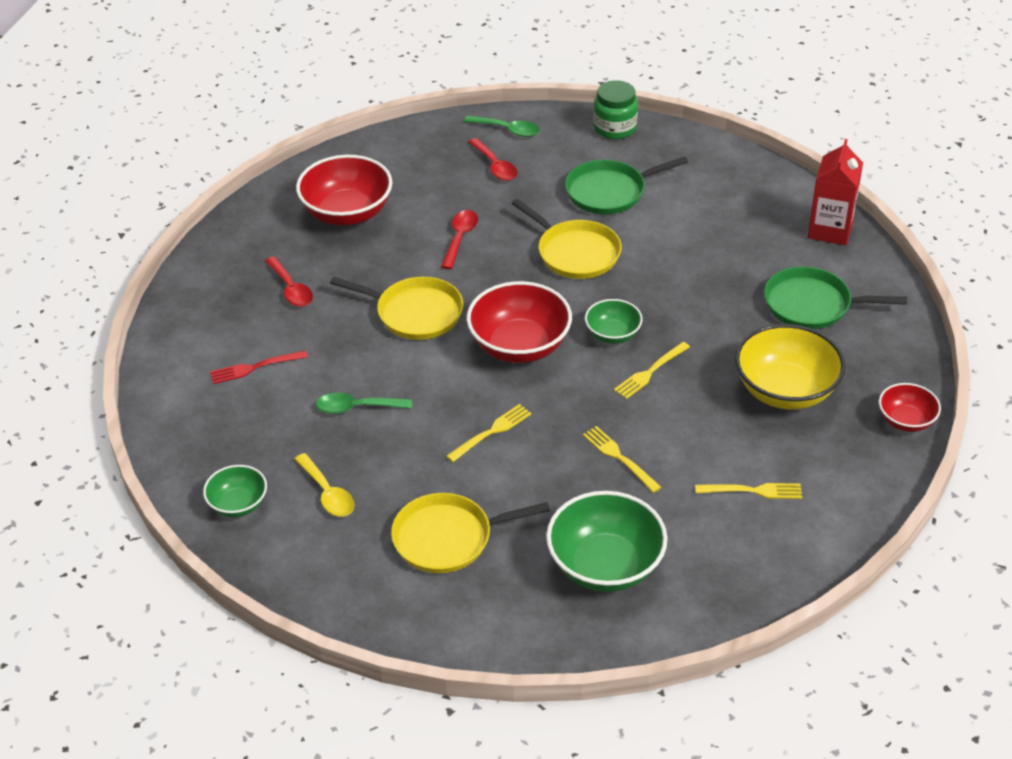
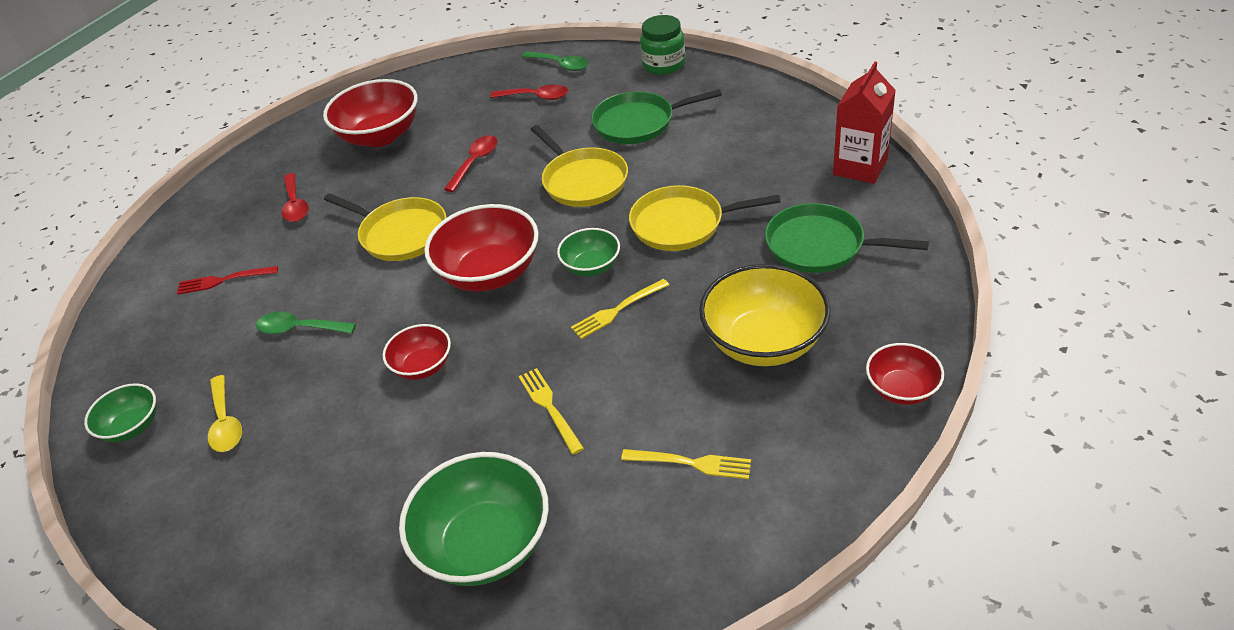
camera: 15 degrees right, 0 degrees up
yellow pan [391,493,550,573] -> yellow pan moved to [629,185,781,251]
yellow fork [446,404,531,462] -> red bowl [383,324,451,380]
red spoon [469,138,518,181] -> red spoon turned 60 degrees counterclockwise [490,85,568,100]

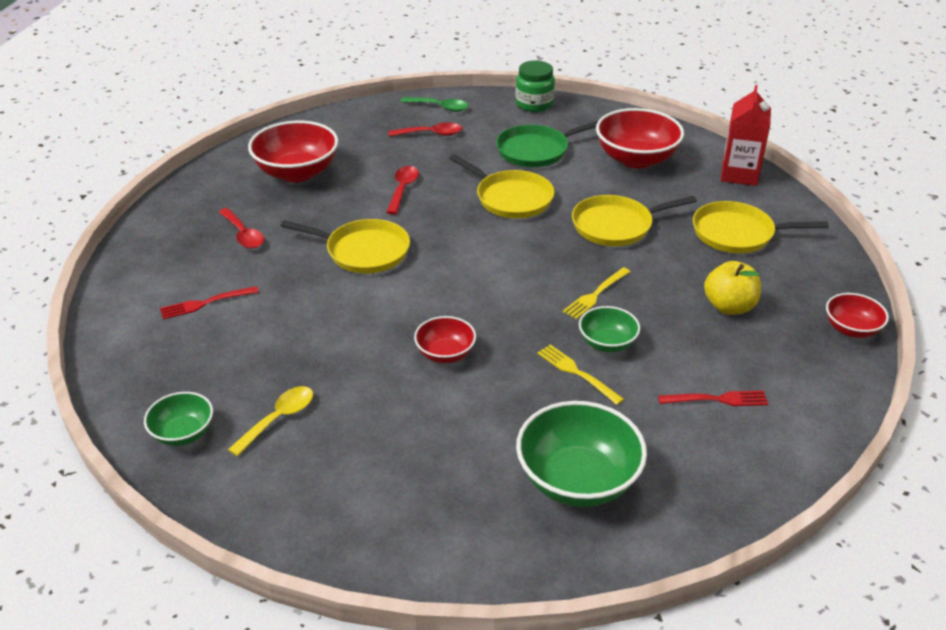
camera: 20 degrees left, 5 degrees down
yellow spoon [208,375,242,452] -> yellow spoon turned 105 degrees counterclockwise [228,386,313,456]
green spoon [256,311,356,334] -> none
red bowl [424,204,539,292] -> red bowl moved to [596,108,684,168]
green bowl [557,228,620,276] -> green bowl moved to [579,306,640,352]
yellow fork [621,449,751,479] -> red fork [658,391,768,406]
yellow bowl [699,264,831,366] -> yellow apple [704,261,761,315]
green pan [765,203,929,273] -> yellow pan [693,201,829,253]

